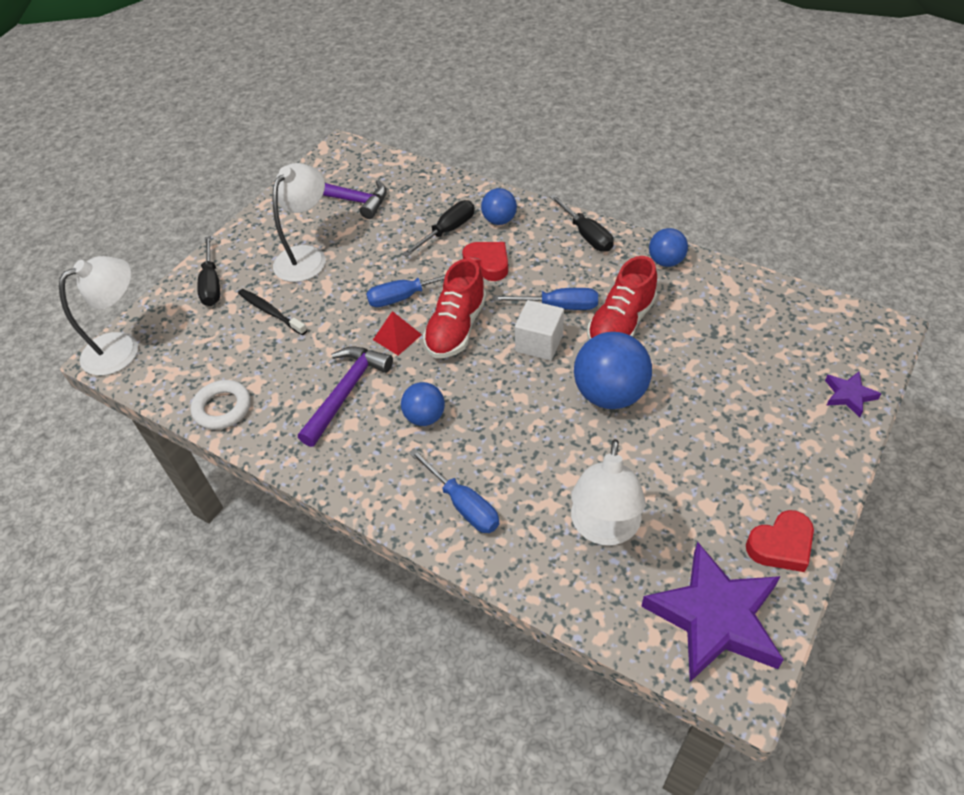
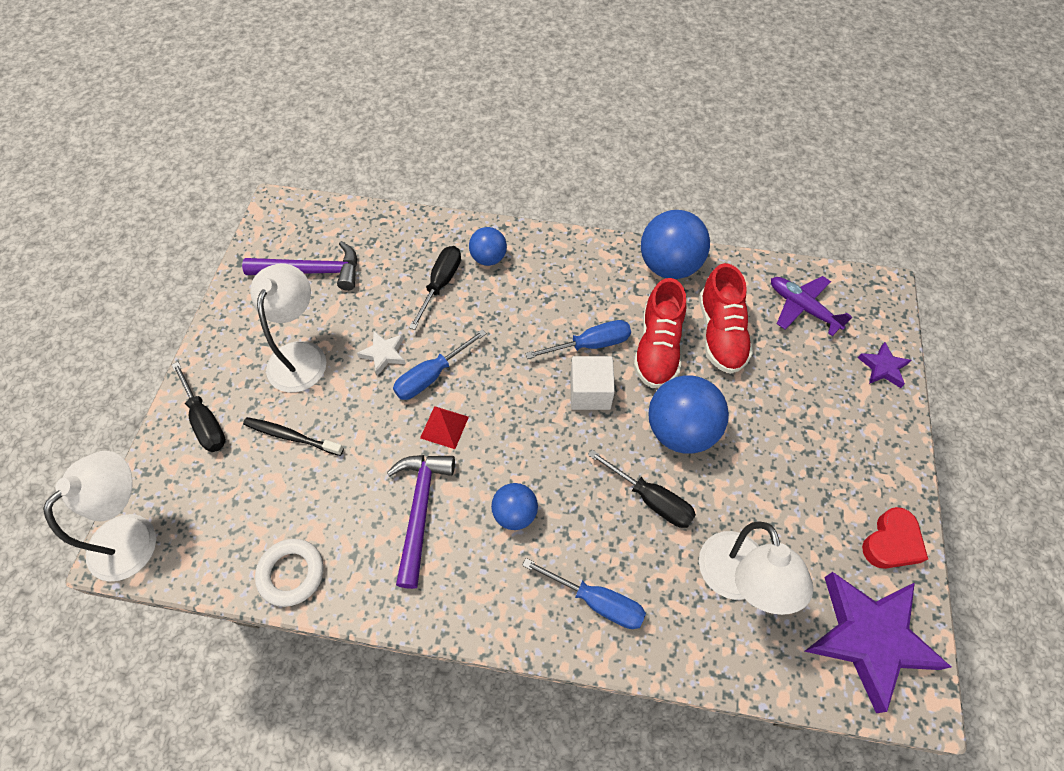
camera: 25 degrees left, 10 degrees up
red shoe [423,259,487,358] -> red shoe moved to [699,263,753,374]
red heart [462,242,508,281] -> none
black screwdriver [549,194,614,252] -> black screwdriver moved to [588,450,696,528]
blue ball [649,228,688,267] -> blue ball [641,210,710,279], size x1.75
none -> white star [357,331,406,376]
none -> purple plane [771,276,852,336]

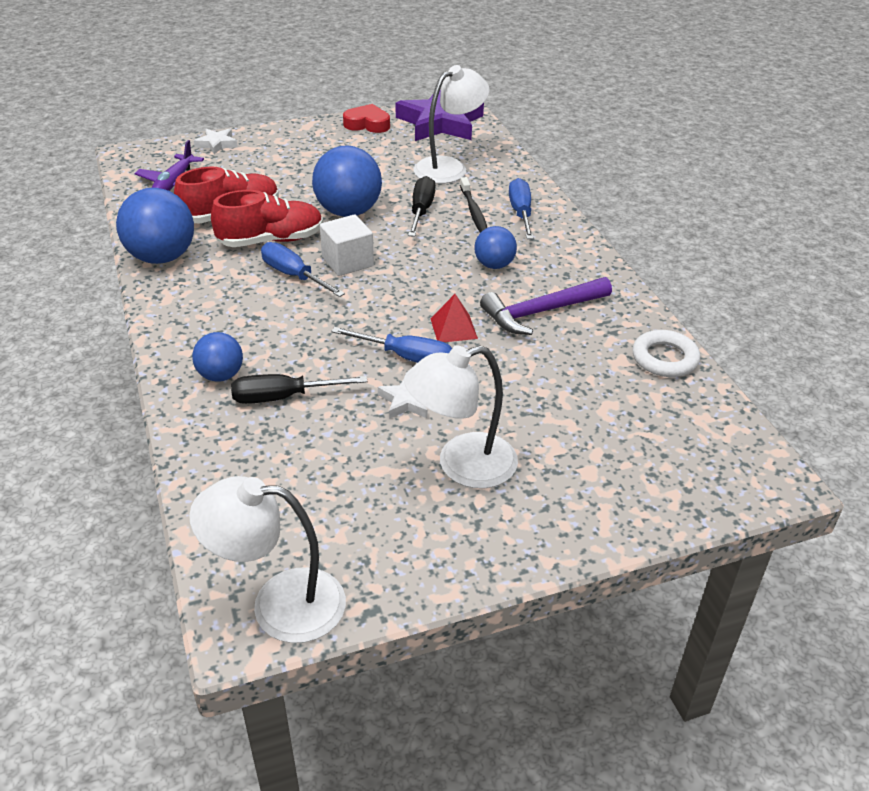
camera: 120 degrees left, 20 degrees down
white lamp [43,451,156,582] -> white lamp moved to [189,476,346,643]
black screwdriver [172,362,226,452] -> none
purple hammer [242,241,357,291] -> none
black toothbrush [243,417,344,456] -> black toothbrush moved to [460,177,487,233]
purple star [858,342,911,388] -> white star [194,129,238,154]

